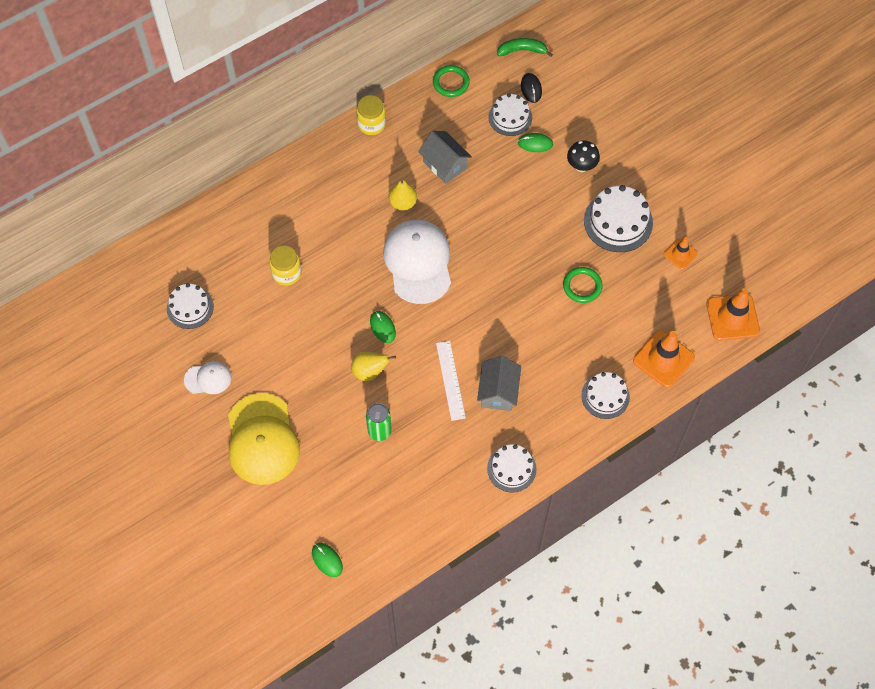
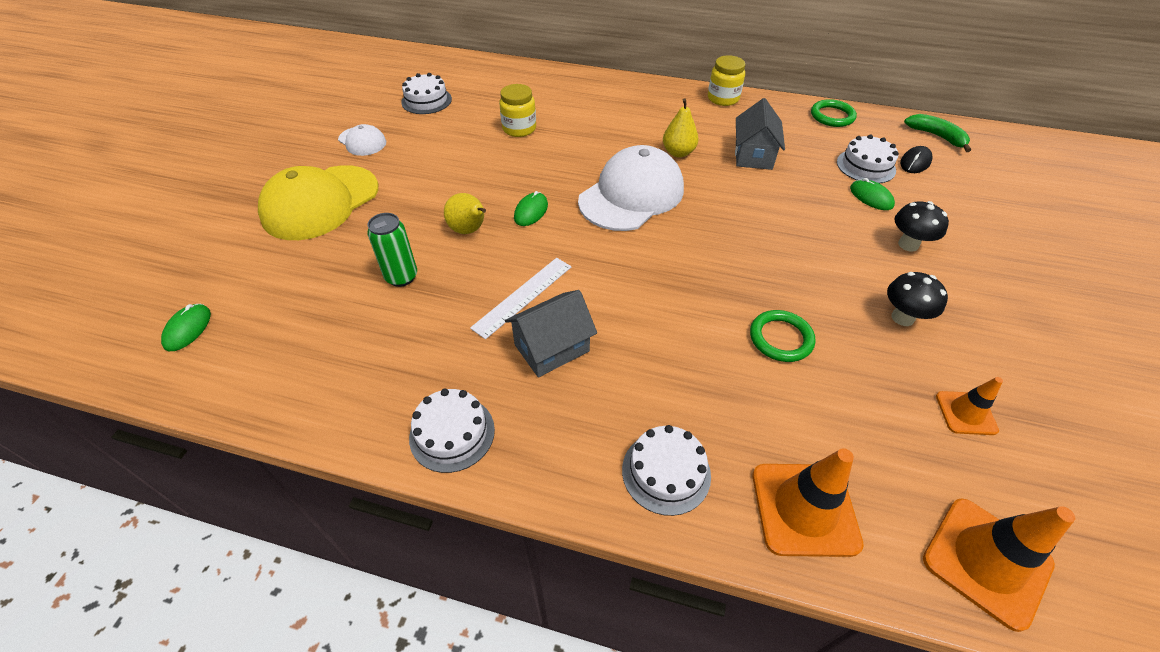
camera: 50 degrees right, 15 degrees down
white cake [584,185,653,252] -> black mushroom [887,272,948,326]

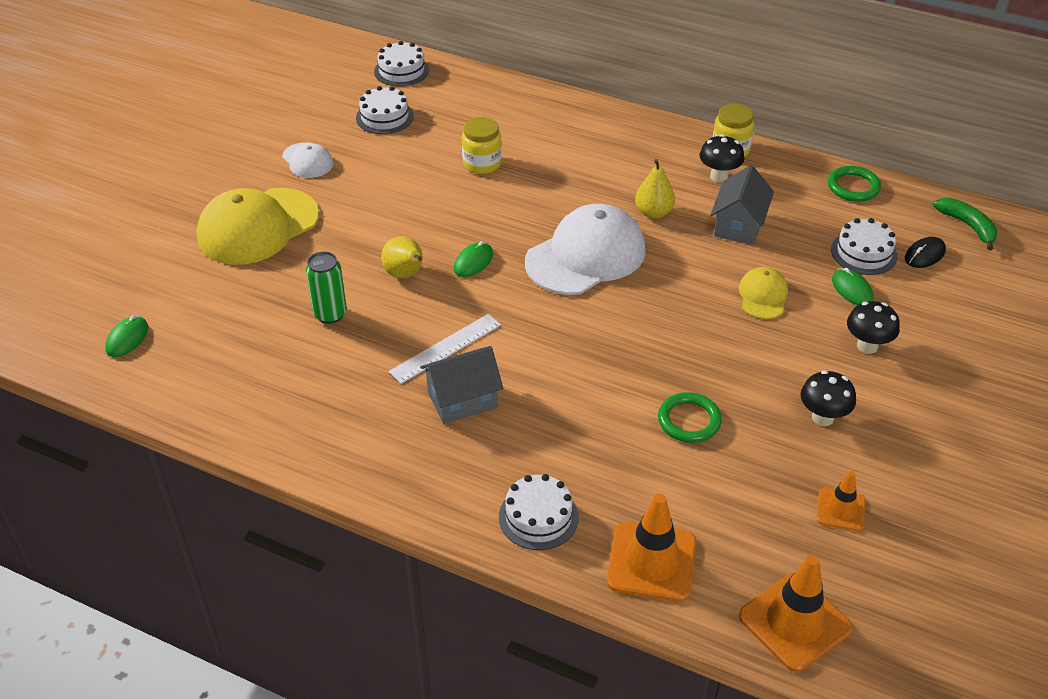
camera: 10 degrees right, 5 degrees down
white cake [409,389,495,473] -> white cake moved to [374,41,429,87]
none -> black mushroom [700,134,744,182]
none -> yellow cap [739,267,788,319]

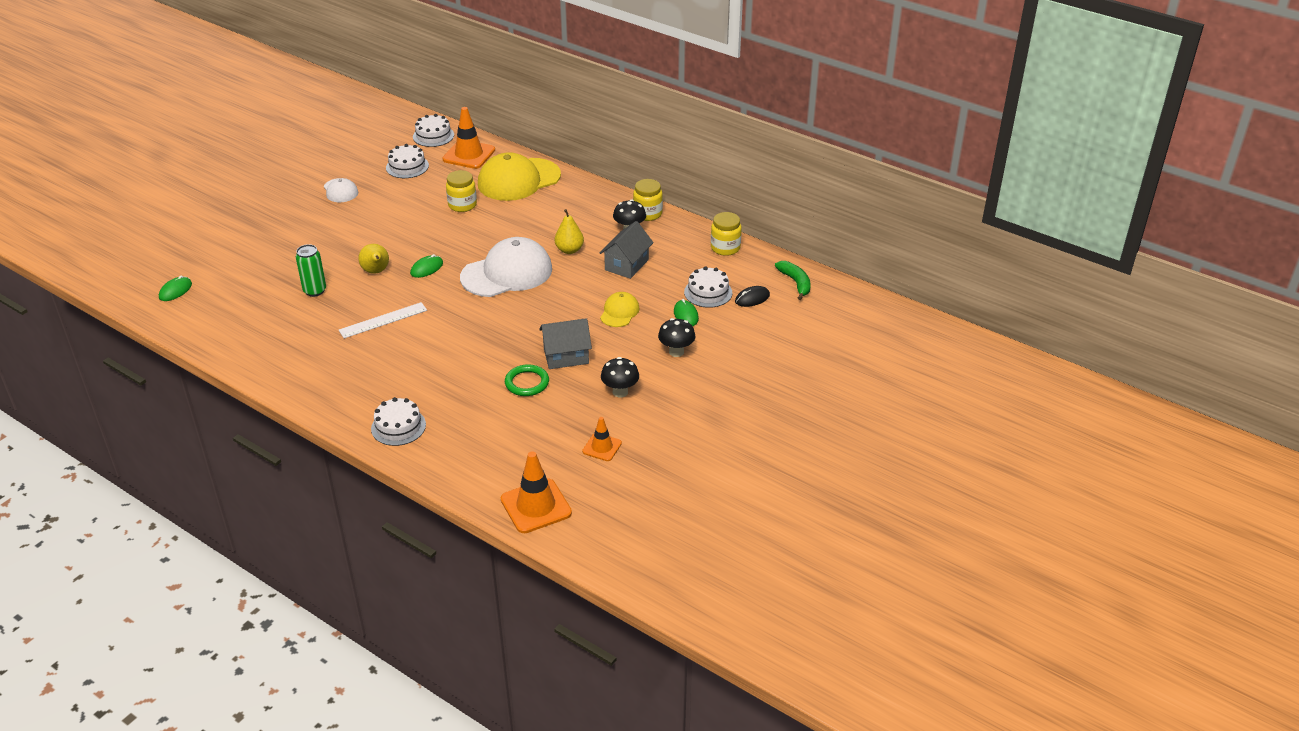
camera: 10 degrees right, 5 degrees down
yellow cap [197,188,319,265] -> yellow cap moved to [478,152,561,201]
grey house [420,346,503,424] -> grey house moved to [539,318,592,369]
orange traffic cone [607,494,696,602] -> orange traffic cone moved to [442,107,495,169]
green ring [828,166,881,202] -> yellow jar [711,212,742,256]

